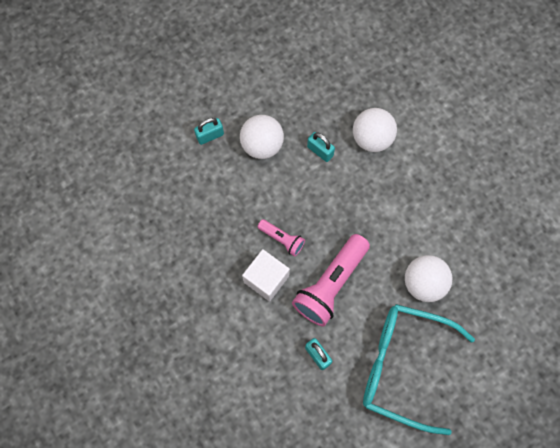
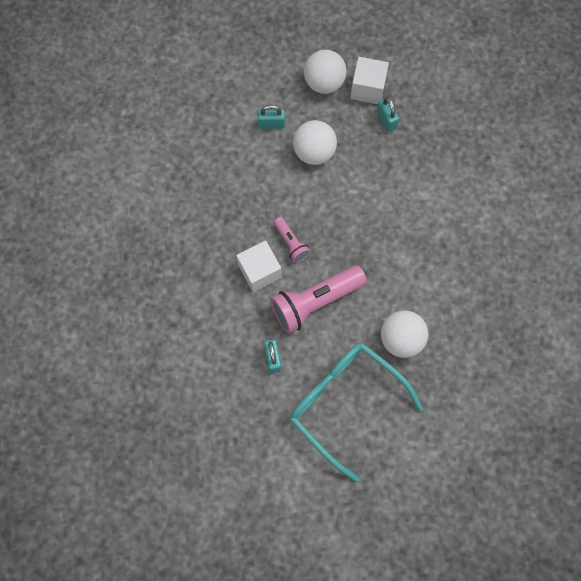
camera: 25 degrees right, 0 degrees up
turquoise padlock [307,132,335,162] -> turquoise padlock moved to [377,97,399,132]
white ball [353,108,397,152] -> white ball moved to [304,50,347,94]
none -> white cube [350,57,389,104]

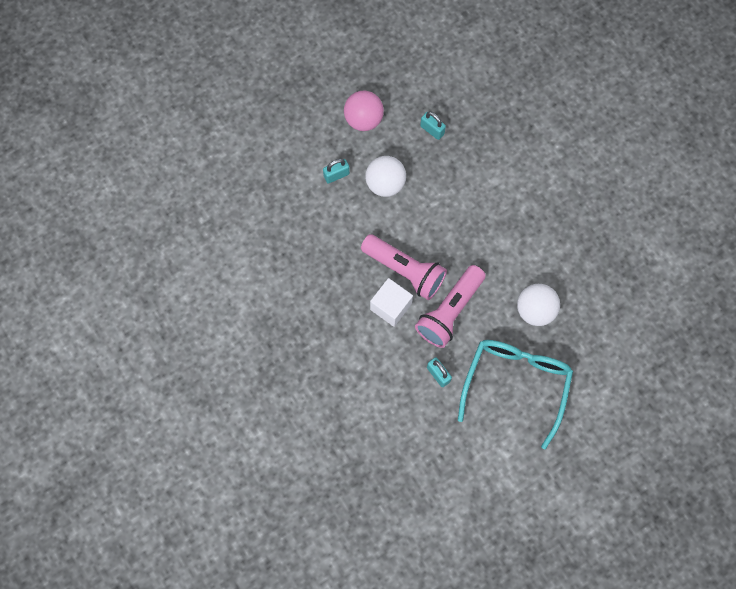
camera: 25 degrees left, 0 degrees up
pink flashlight [274,217,310,263] -> pink flashlight [361,234,447,300], size x1.94
turquoise glasses [290,343,423,482] -> turquoise glasses turned 90 degrees clockwise [458,340,573,450]
white ball [304,50,347,94] -> pink ball [344,91,384,131]
white cube [350,57,389,104] -> none

